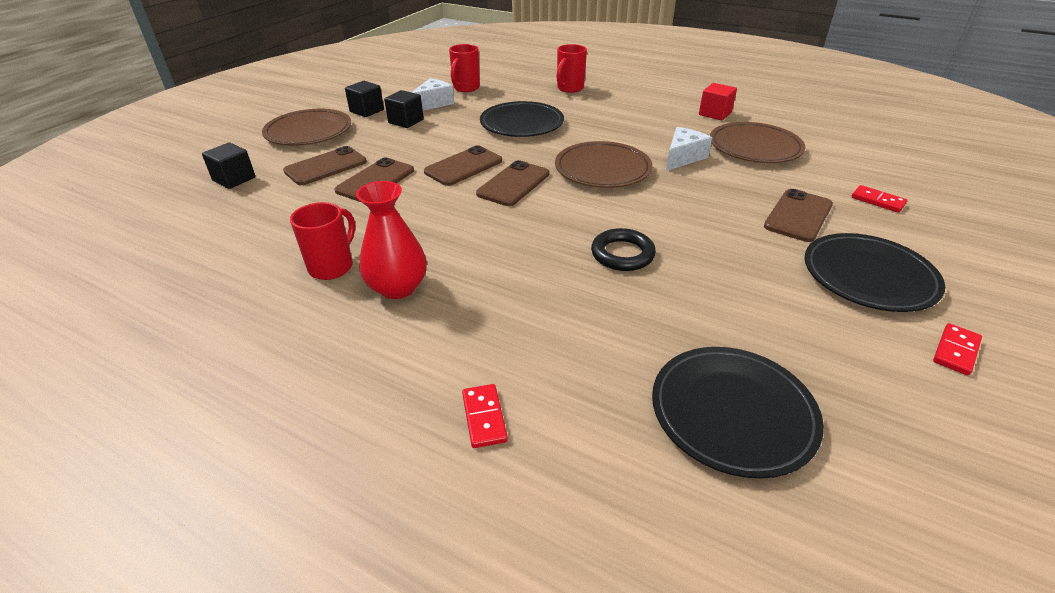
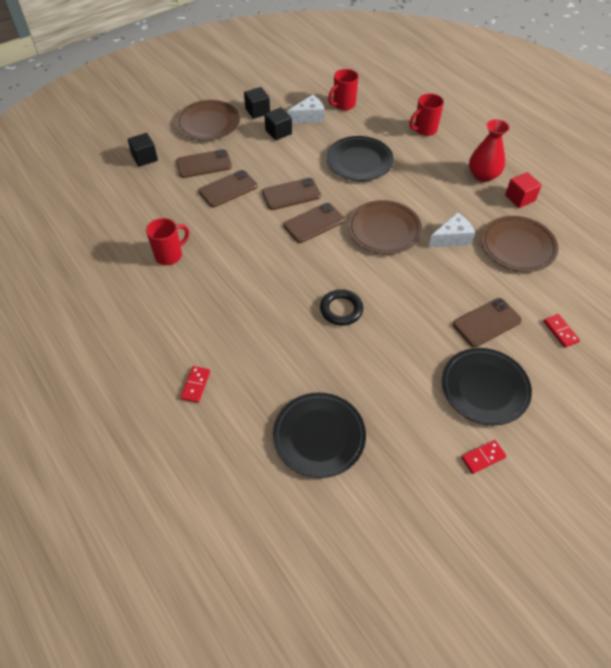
camera: 25 degrees right, 15 degrees up
red vase [356,181,427,299] -> red vase moved to [469,119,510,182]

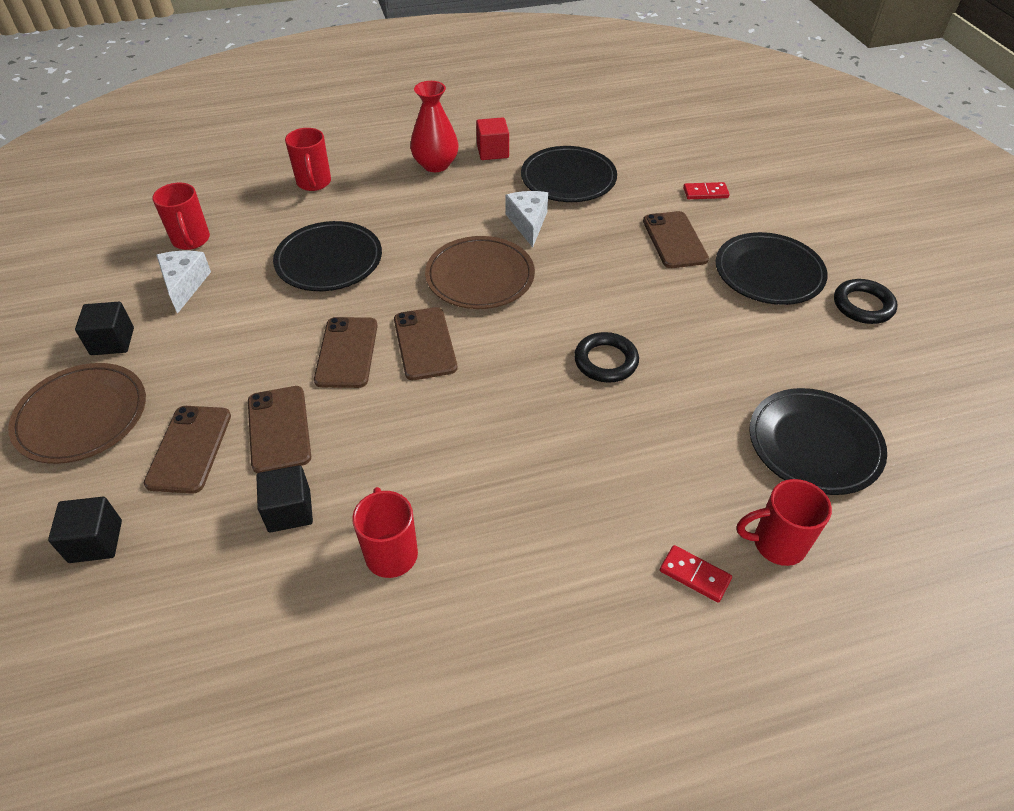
camera: 70 degrees left, 5 degrees down
black cube [264,107,292,140] -> black cube moved to [256,465,313,532]
red domino [461,440,506,474] -> black ring [834,279,897,324]
brown plate [481,216,558,272] -> black plate [521,146,617,202]
none -> red mug [737,479,832,566]

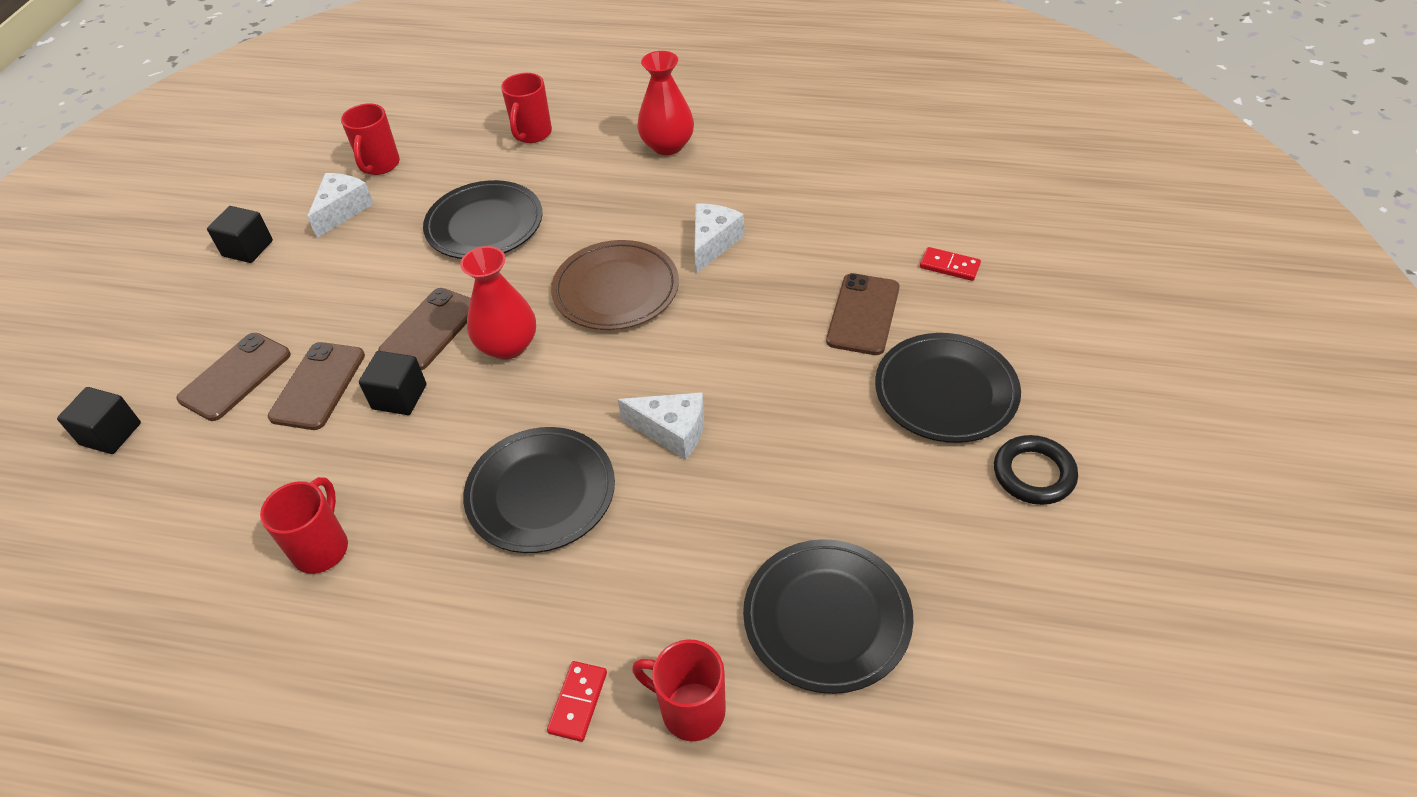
camera: 30 degrees right, 0 degrees up
brown plate [8,363,146,464] -> none
black cube [256,465,313,532] -> black cube moved to [359,351,427,415]
brown phone [394,307,457,380] -> red vase [460,246,536,360]
red cube [476,117,509,160] -> none
black plate [521,146,617,202] -> black plate moved to [463,427,615,553]
black ring [574,332,639,383] -> white cheese [618,392,704,460]
red domino [660,545,732,603] -> red domino turned 45 degrees clockwise [547,661,607,742]

